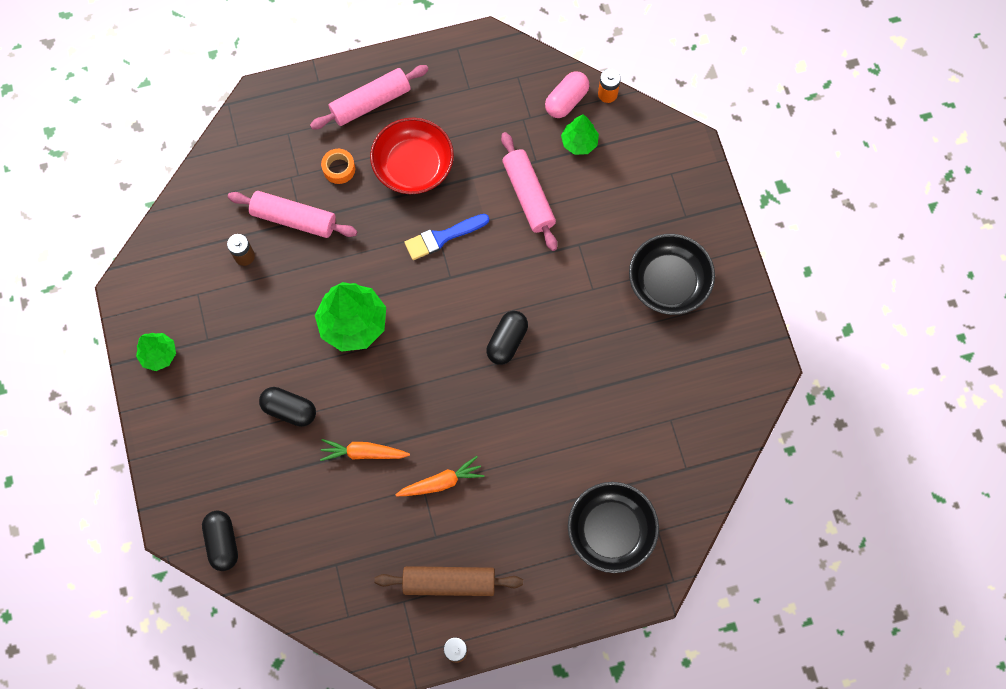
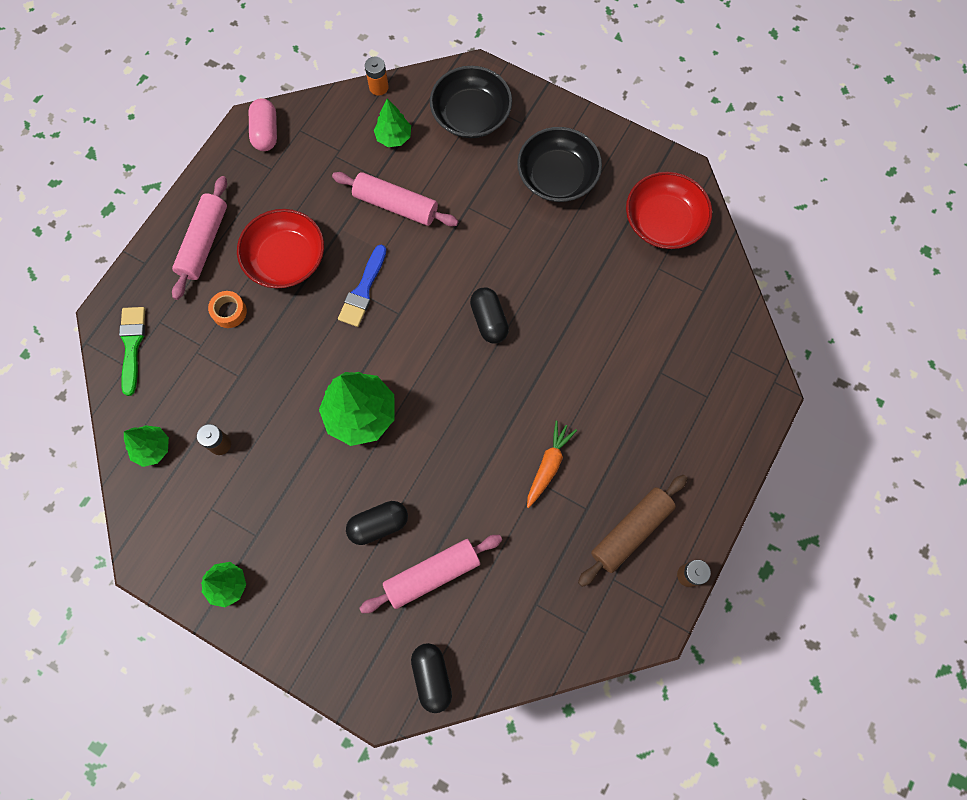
camera: 45 degrees left, 0 degrees up
black capsule [202,511,238,571] -> black capsule turned 45 degrees clockwise [411,643,452,713]
pink rolling pin [228,191,357,238] -> pink rolling pin moved to [359,535,502,613]
orange carrot [320,439,410,461] -> none
pink capsule [545,71,589,118] -> pink capsule moved to [249,98,277,151]
black bowl [568,482,659,573] -> black bowl moved to [430,66,512,138]
none -> green brush [119,307,145,396]
none -> green tree [124,425,169,467]
none -> red bowl [626,172,712,249]

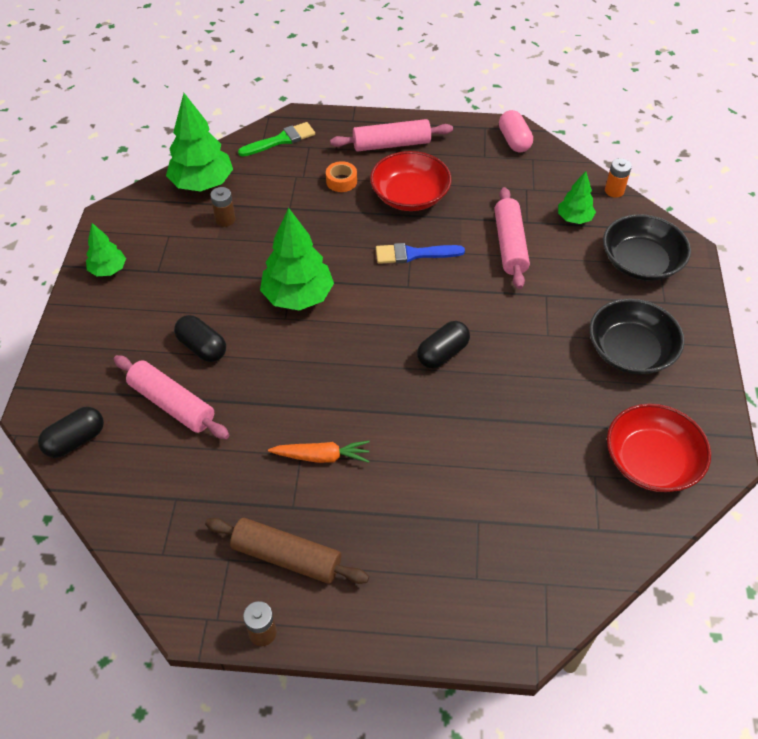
camera: 65 degrees right, 20 degrees down
green tree [124,425,169,467] -> green tree [166,93,233,192], size x1.80
pink capsule [249,98,277,151] -> pink capsule turned 75 degrees counterclockwise [499,110,533,152]

